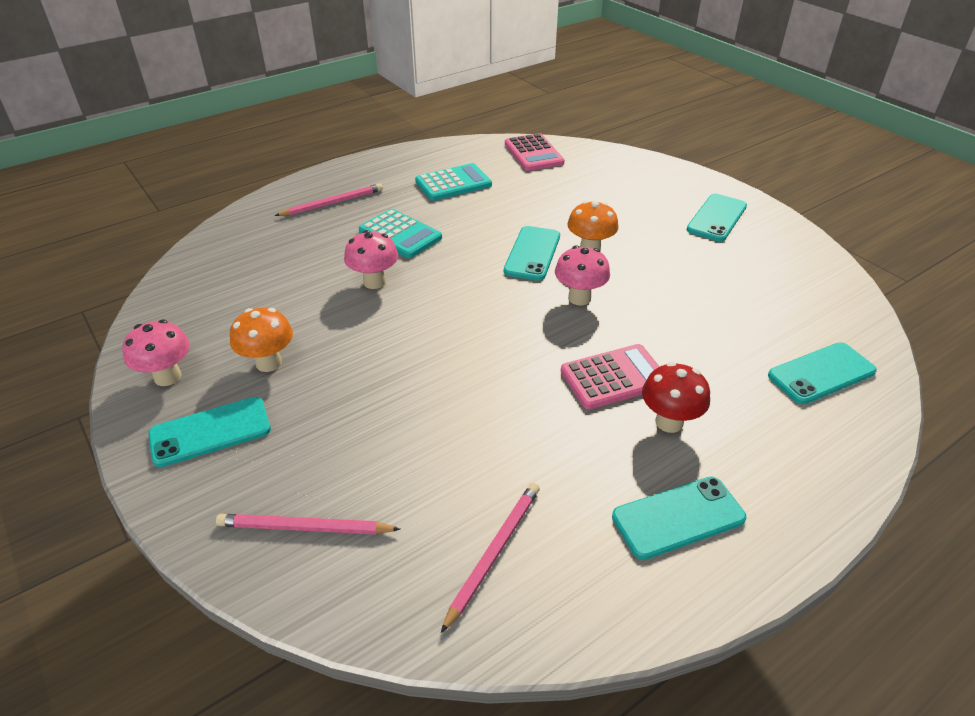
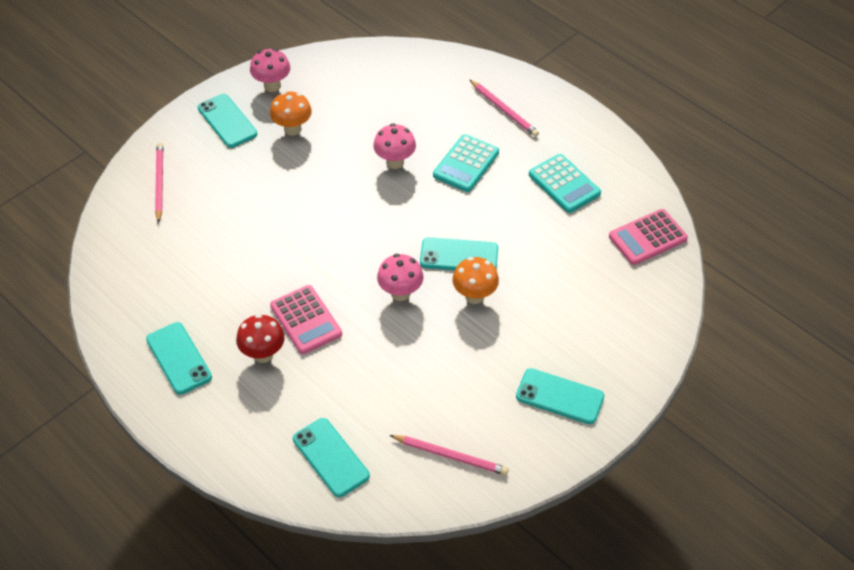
camera: 80 degrees right, 10 degrees up
pink pencil [441,483,540,633] -> pink pencil moved to [389,435,509,475]

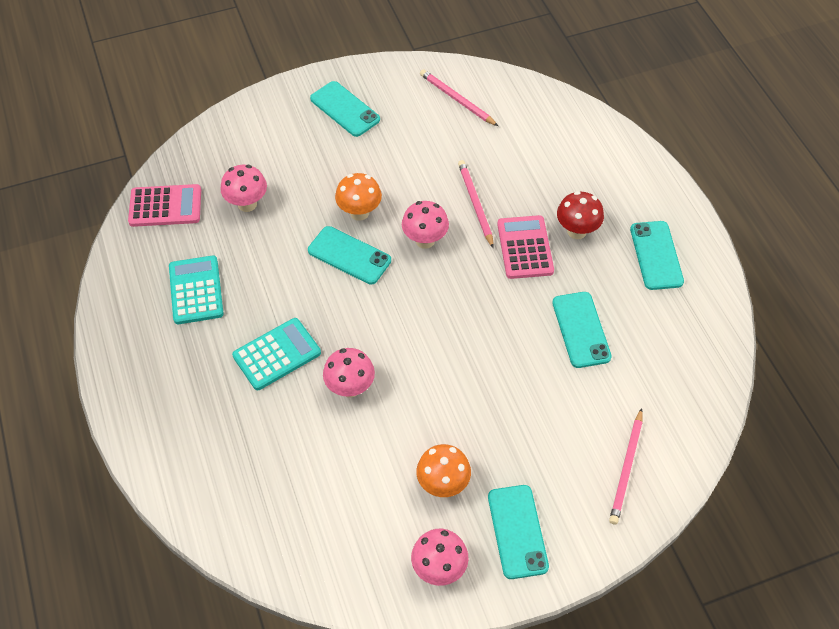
camera: 155 degrees left, 5 degrees up
turquoise phone [293,418,370,497] -> turquoise phone moved to [552,292,612,368]
pink pencil [470,80,539,137] -> pink pencil moved to [458,160,494,248]
none -> pink mushroom [221,165,267,212]

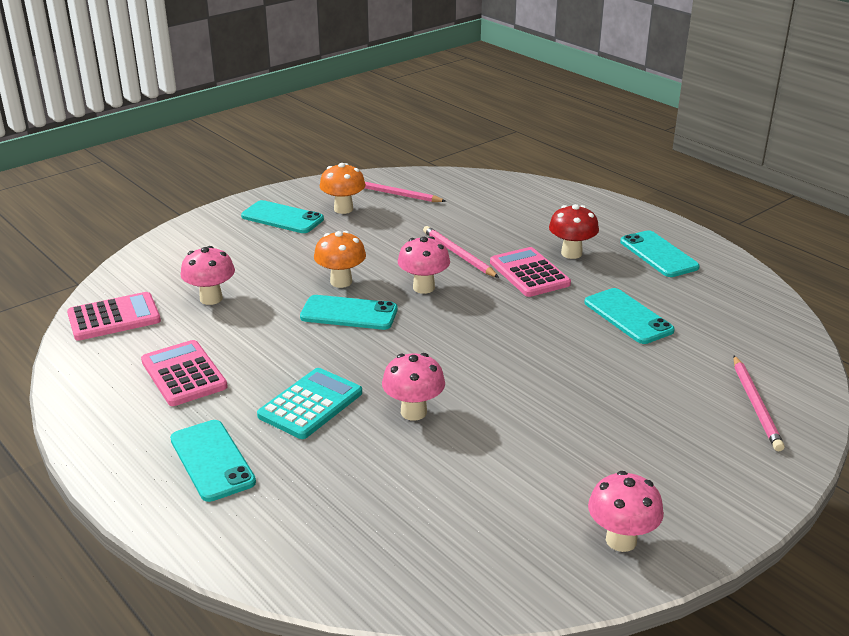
camera: 20 degrees left, 25 degrees down
turquoise calculator [169,256,224,324] -> pink calculator [141,340,228,406]
orange mushroom [416,444,471,497] -> orange mushroom moved to [320,163,366,214]
turquoise phone [488,485,549,579] -> turquoise phone moved to [170,420,256,502]

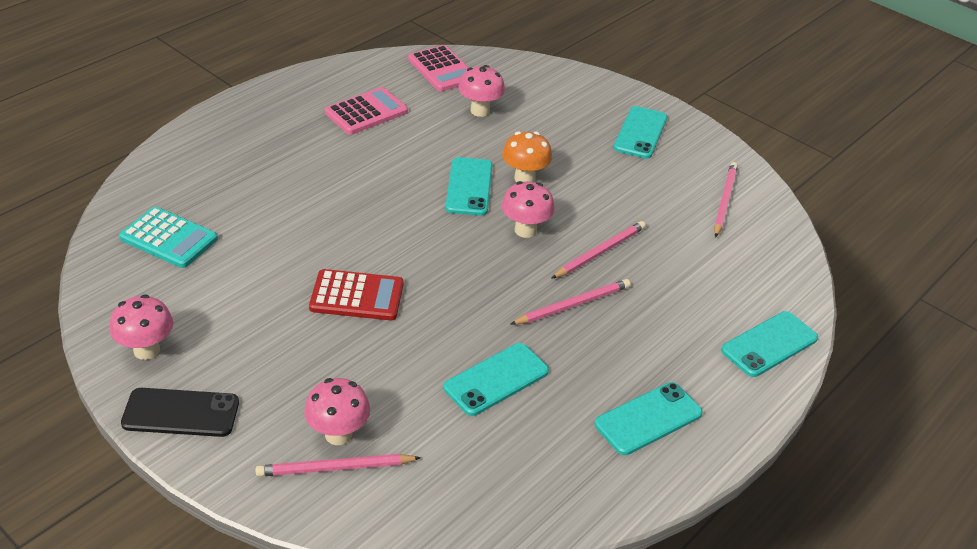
camera: 80 degrees right, 10 degrees up
turquoise phone [170,420,256,502] -> turquoise phone moved to [721,311,818,377]
turquoise calculator [257,368,362,439] -> turquoise calculator moved to [119,207,218,268]
orange mushroom [320,163,366,214] -> none
pink mushroom [382,353,445,421] -> pink mushroom moved to [304,378,370,445]
pink calculator [490,247,571,297] -> pink pencil [510,279,630,325]
red mushroom [549,204,599,259] -> none
none -> black phone [121,388,239,437]
none -> red calculator [309,269,404,321]

